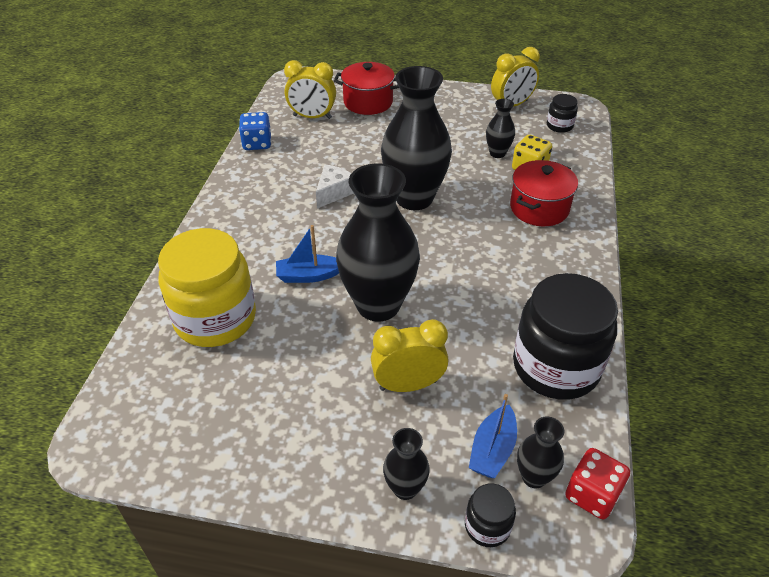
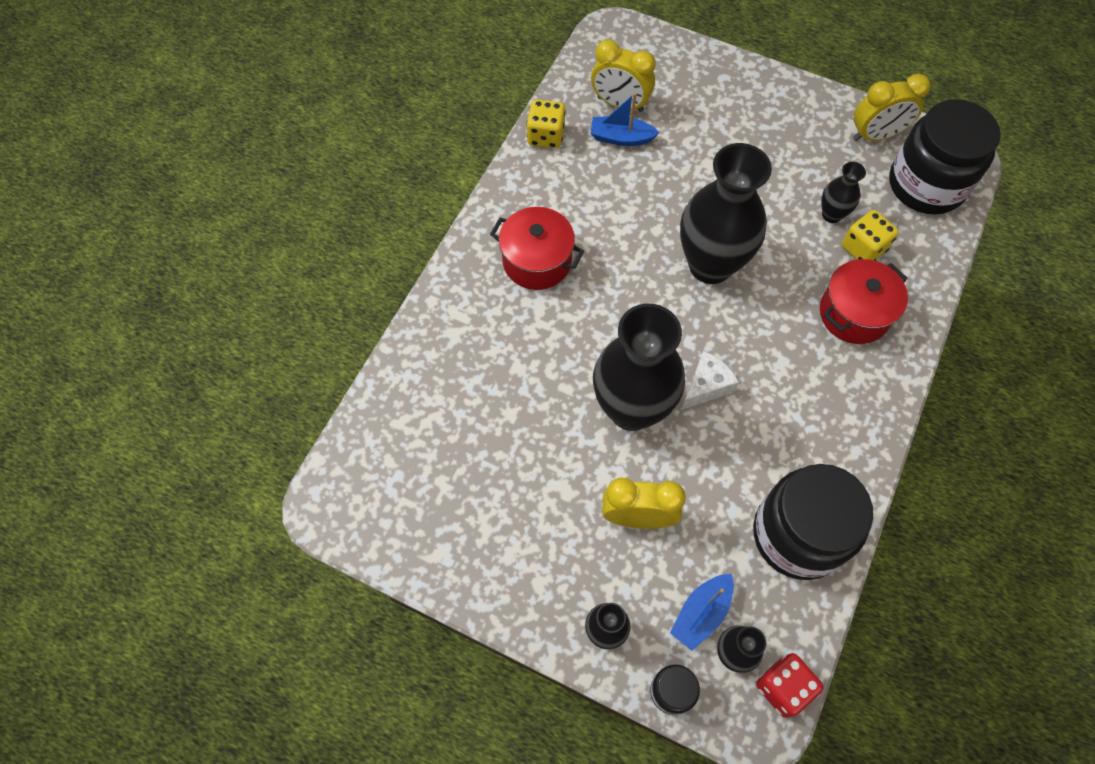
camera: 15 degrees right, 20 degrees up
yellow jar [158,228,256,347] -> none
blue dice [239,112,271,150] -> yellow dice [526,100,566,148]
blue boat [276,225,339,283] -> blue boat moved to [590,93,660,146]
white cheese [316,165,354,209] -> white cheese moved to [681,351,739,410]
red pot [334,62,399,115] -> red pot moved to [490,207,584,290]
black jar [547,94,578,133] -> black jar [889,99,1001,215], size x2.26

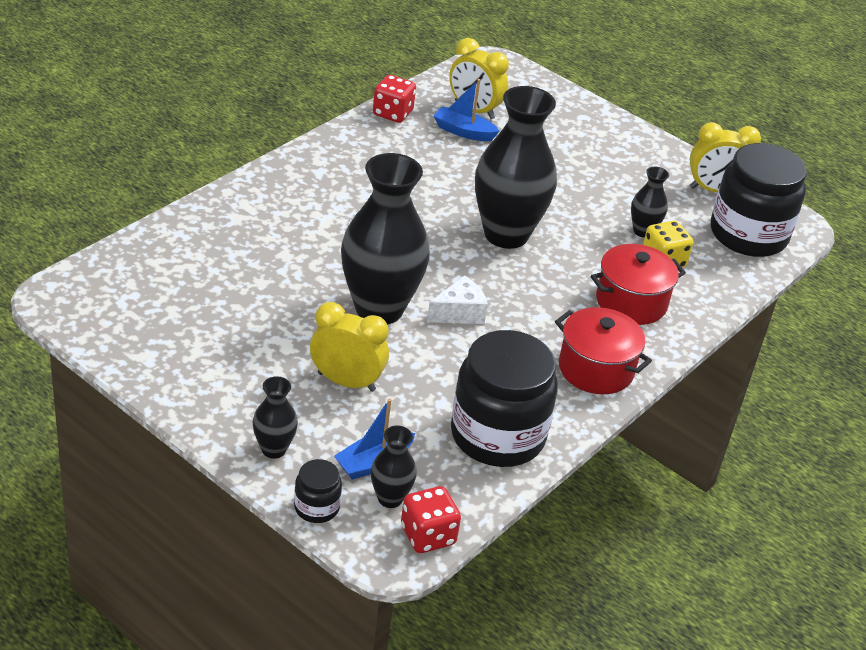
camera: 10 degrees right, 25 degrees down
red pot [490,207,584,290] -> red pot moved to [555,307,652,394]
yellow dice [526,100,566,148] -> red dice [373,75,416,123]

